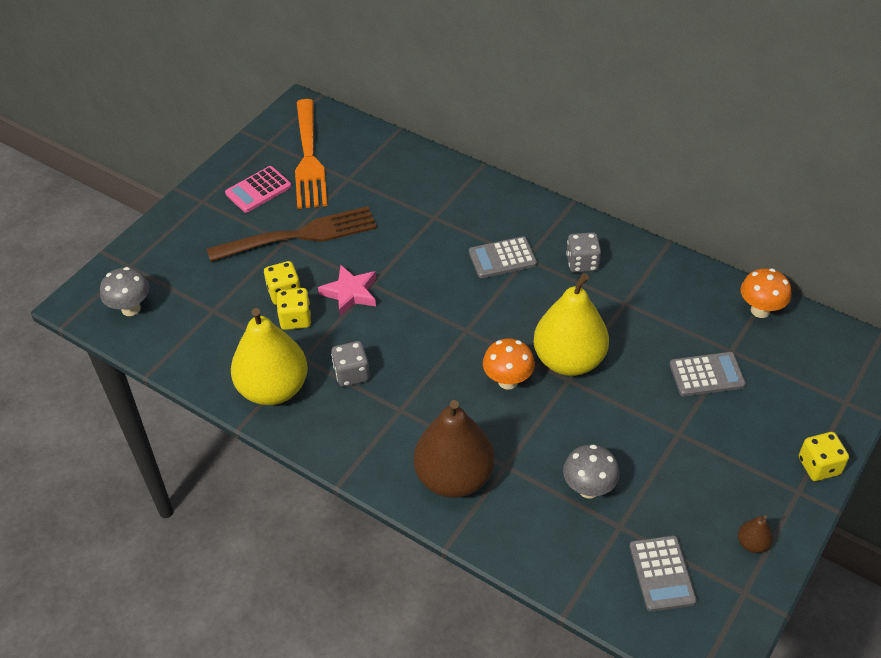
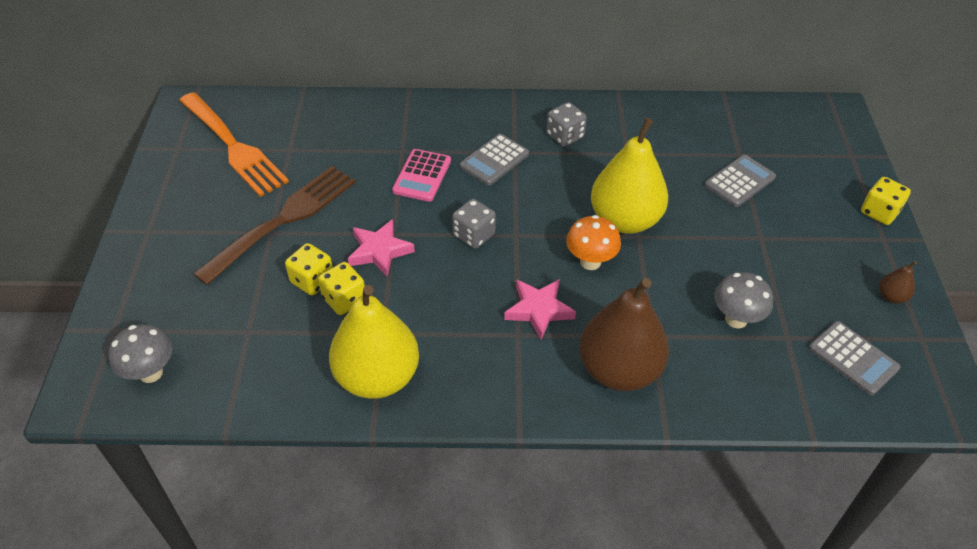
camera: 35 degrees left, 0 degrees up
pink calculator [225,166,292,213] -> pink calculator moved to [392,149,451,202]
grey dice [331,341,370,387] -> grey dice moved to [452,199,496,249]
orange mushroom [741,268,792,318] -> none
none -> pink star [504,279,576,340]

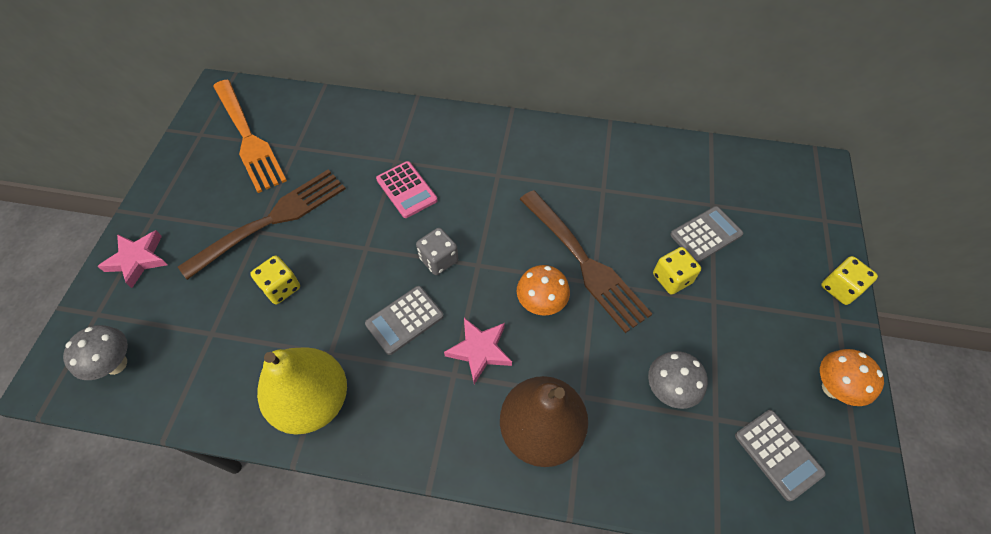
camera: 10 degrees right, 10 degrees up
yellow dice [318,262,365,315] -> yellow dice moved to [653,247,701,295]
pink star [347,219,415,276] -> pink star moved to [97,230,167,288]
pink calculator [392,149,451,202] -> pink calculator turned 60 degrees counterclockwise [376,161,438,218]
grey calculator [460,134,529,185] -> grey calculator moved to [365,286,444,355]
grey dice [546,102,587,147] -> none
yellow pear [591,118,668,234] -> brown fork [520,190,652,333]
brown pear [880,261,917,303] -> orange mushroom [820,349,884,406]

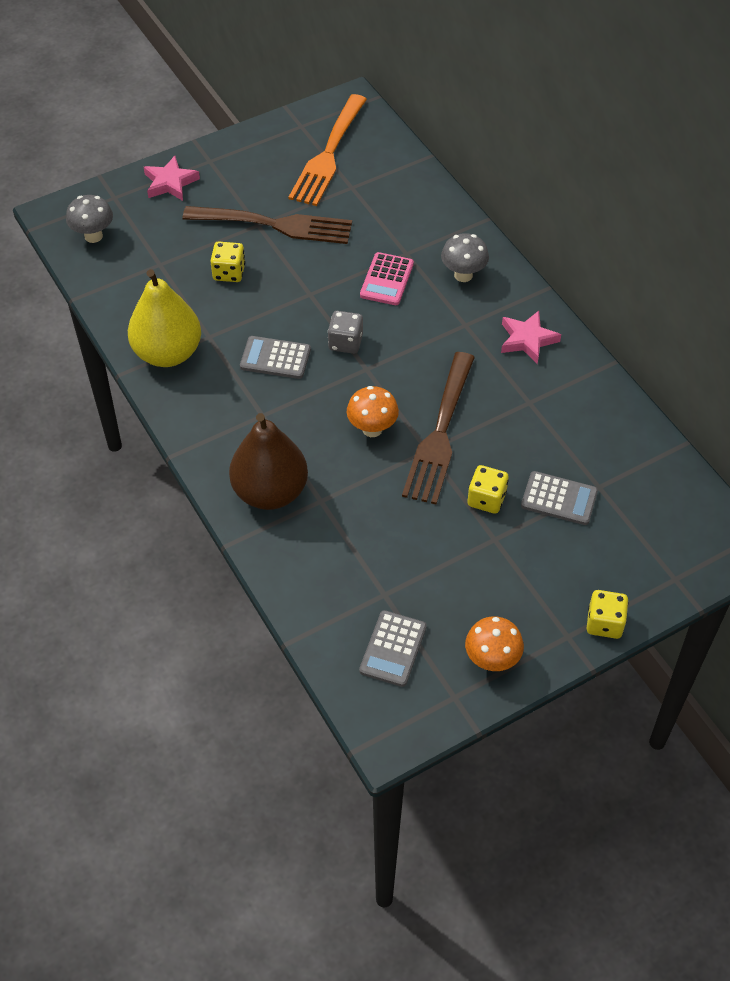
camera: 50 degrees right, 5 degrees down
pink star [444,318,512,384] -> pink star moved to [501,311,561,364]
grey mushroom [648,351,708,409] -> grey mushroom moved to [441,233,489,282]

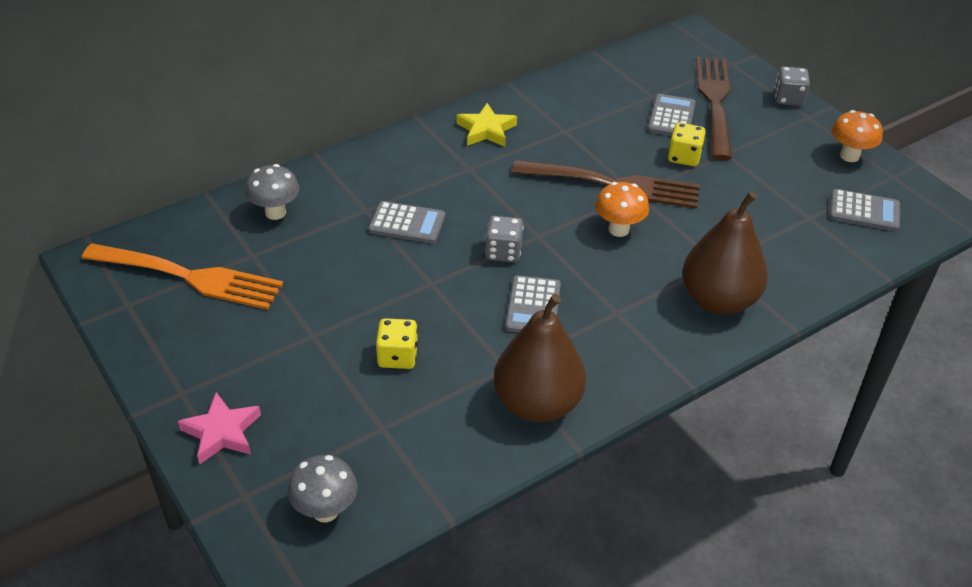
camera: 95 degrees left, 10 degrees down
yellow pear [128,269,201,367] -> brown pear [494,294,586,422]
brown fork [183,206,352,244] -> brown fork moved to [696,57,732,160]
pink calculator [360,252,414,305] -> grey calculator [368,201,445,244]
grey mushroom [441,233,489,282] -> grey mushroom moved to [245,164,299,220]
pink star [501,311,561,364] -> yellow star [457,103,517,146]
yellow dice [587,590,628,639] -> grey dice [774,66,810,106]

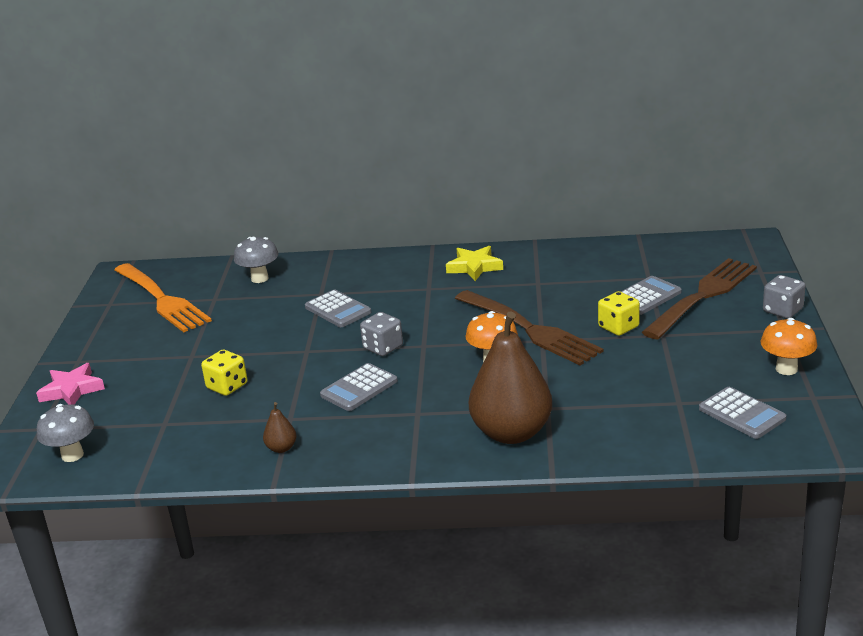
camera: 40 degrees right, 15 degrees down
brown pear [494,294,586,422] -> brown pear [263,402,296,453], size x0.40

